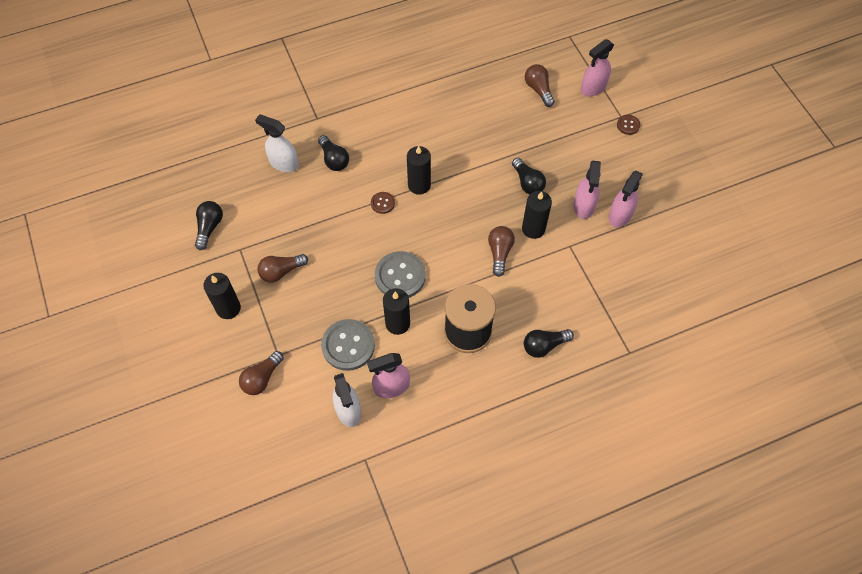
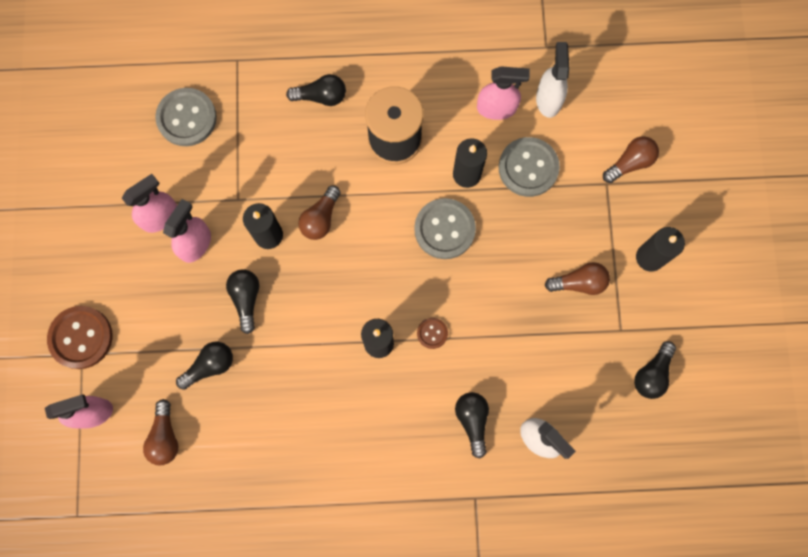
camera: 160 degrees left, 15 degrees up
brown button [617,115,640,135] -> brown button [47,306,113,369], size x2.02
none -> grey button [155,88,217,146]
none -> black light bulb [176,342,233,390]

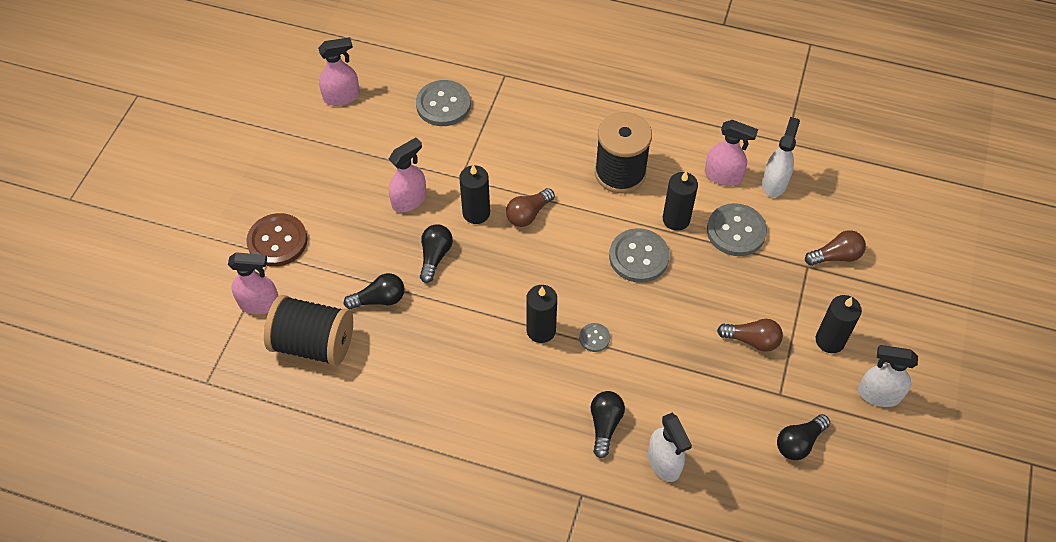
camera: 20 degrees right, 20 degrees down
pink spray bottle [122,174,177,233] -> pink spray bottle moved to [318,37,360,106]
brown light bulb [143,399,179,465] -> black spool [264,295,353,366]
black light bulb [286,74,346,106] -> none
brown button [417,318,448,349] -> grey button [579,323,610,352]
none -> white spray bottle [858,345,918,407]

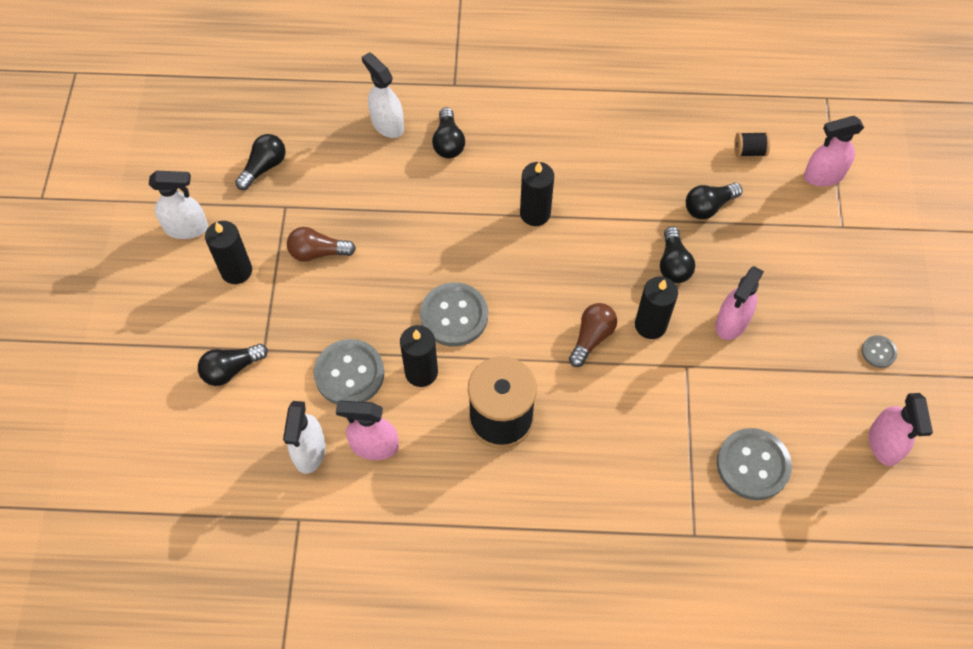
camera: 165 degrees right, 5 degrees up
brown button [247,213,308,267] -> none
black spool [264,295,353,366] -> black spool [734,132,770,157], size x0.42
pink spray bottle [318,37,360,106] -> pink spray bottle turned 60 degrees counterclockwise [869,393,933,466]
grey button [579,323,610,352] -> grey button moved to [862,335,897,368]
brown light bulb [805,230,866,266] -> black light bulb [198,344,268,386]

